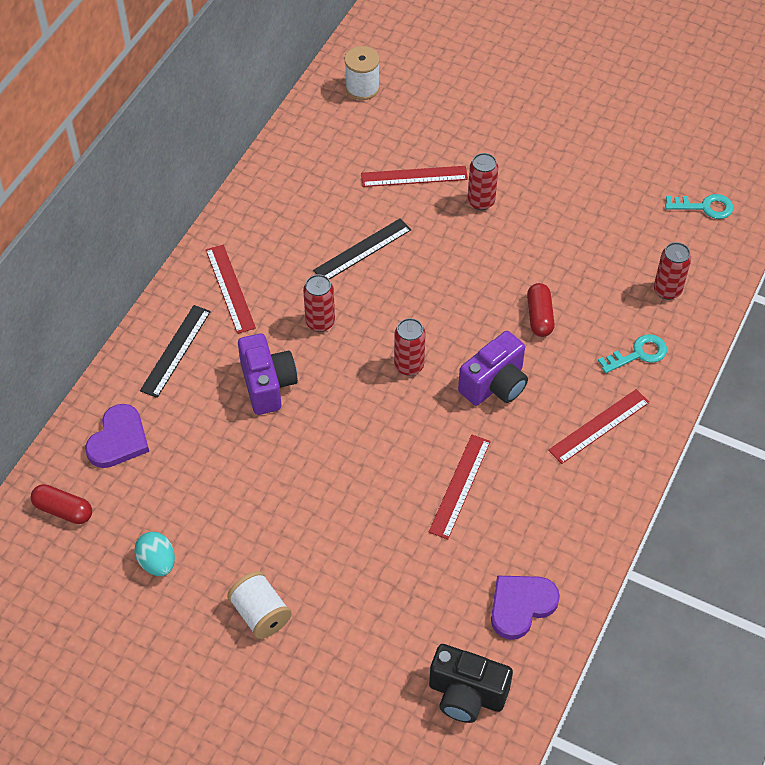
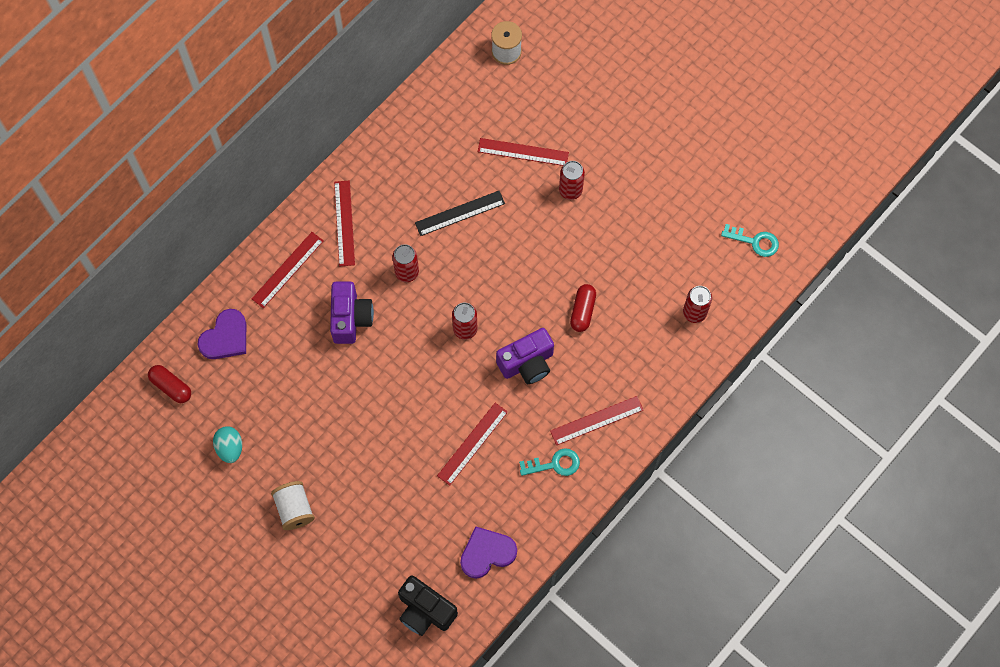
camera: 15 degrees right, 15 degrees up
black ruler [140,305,211,398] -> red ruler [252,232,324,308]
turquoise key [598,334,667,373] -> turquoise key moved to [519,448,580,476]

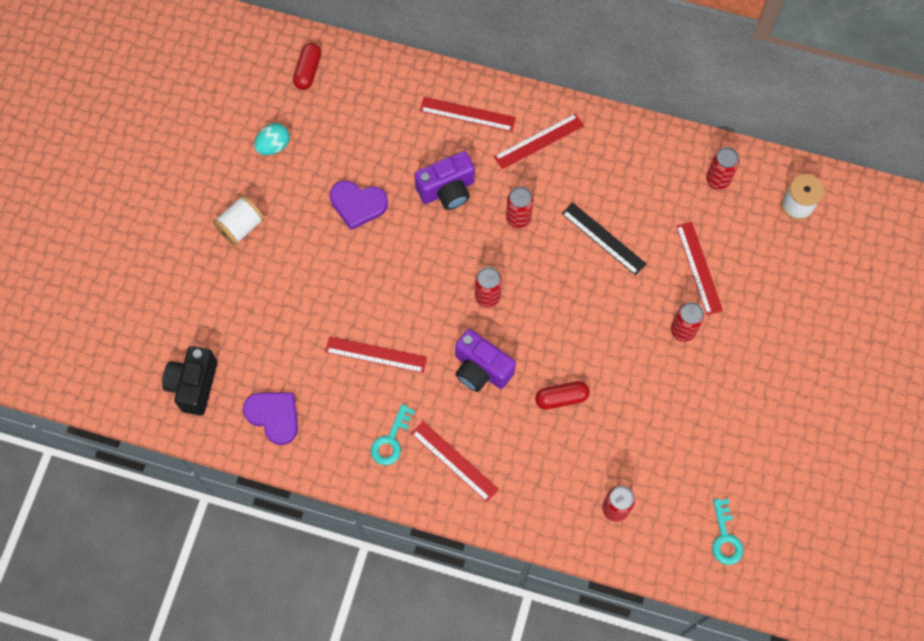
camera: 65 degrees right, 0 degrees up
purple heart [197,309,246,359] -> purple heart moved to [330,181,388,230]
turquoise key [519,448,580,476] -> turquoise key turned 60 degrees clockwise [371,404,415,465]
none -> red can [706,147,740,190]

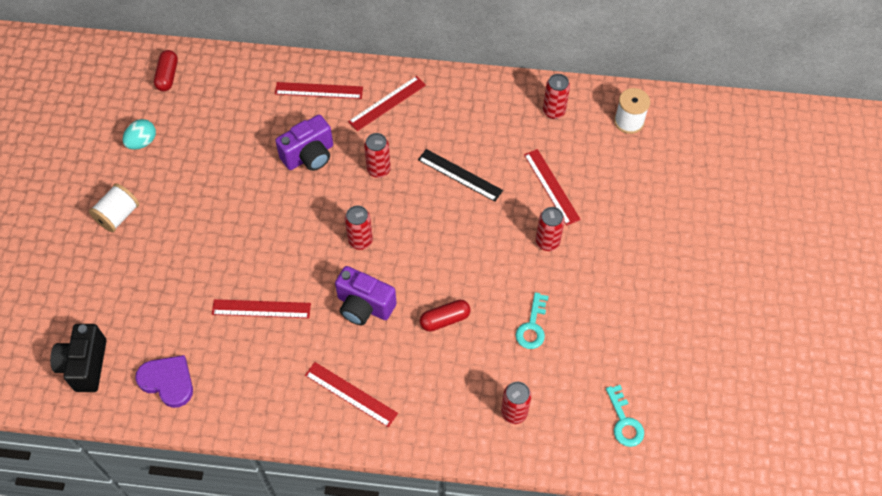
camera: 10 degrees left, 10 degrees down
purple heart [330,181,388,230] -> none
turquoise key [371,404,415,465] -> turquoise key moved to [516,292,549,349]

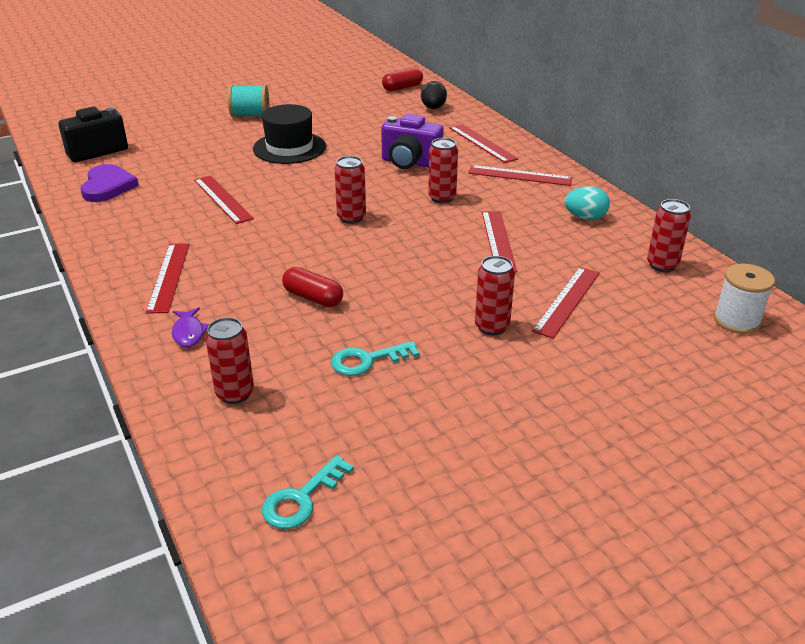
camera: 55 degrees right, 25 degrees down
white spool [89,183,139,232] -> turquoise spool [228,85,269,117]
turquoise egg [123,119,156,150] -> turquoise egg moved to [565,186,610,220]
purple camera [335,266,397,326] -> none
black ruler [418,149,503,202] -> red ruler [482,211,517,272]
none -> purple fish [172,307,209,347]
none -> black hat [253,104,326,164]
none -> black egg [421,81,447,109]

